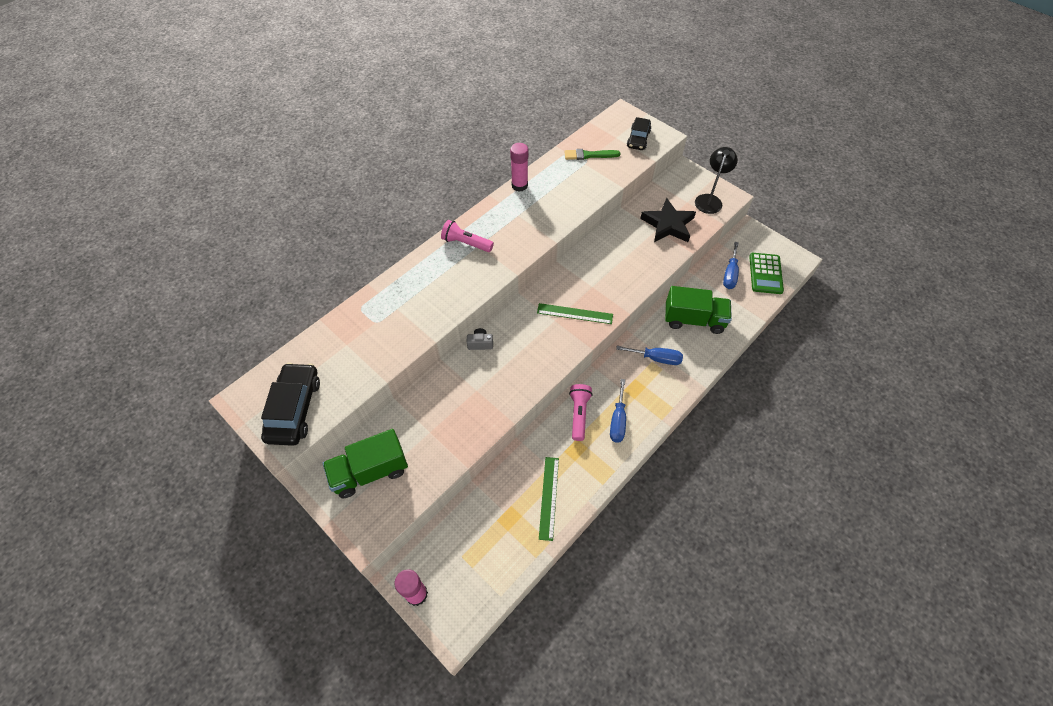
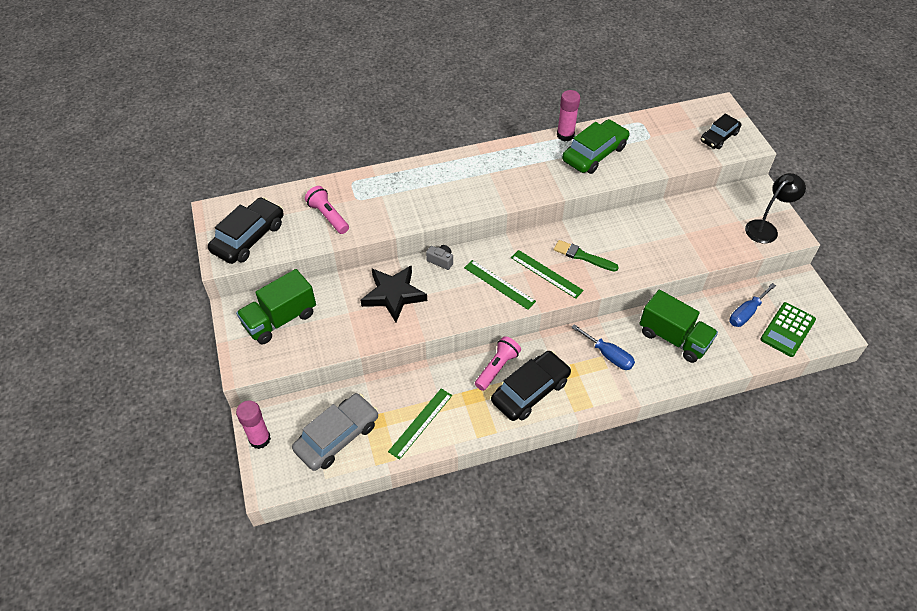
camera: 30 degrees right, 5 degrees down
green truck [323,429,408,498] -> green truck turned 45 degrees counterclockwise [236,269,316,344]
pink flashlight [441,220,494,252] -> pink flashlight moved to [305,186,349,234]
green brush [564,149,621,160] -> green brush moved to [554,240,619,272]
blue screwdriver [610,379,626,443] -> black car [491,351,571,421]
black star [640,198,696,242] -> black star moved to [361,265,427,322]
none -> grey car [292,393,378,471]
none -> green ruler [464,260,536,310]
none -> green car [562,119,630,174]

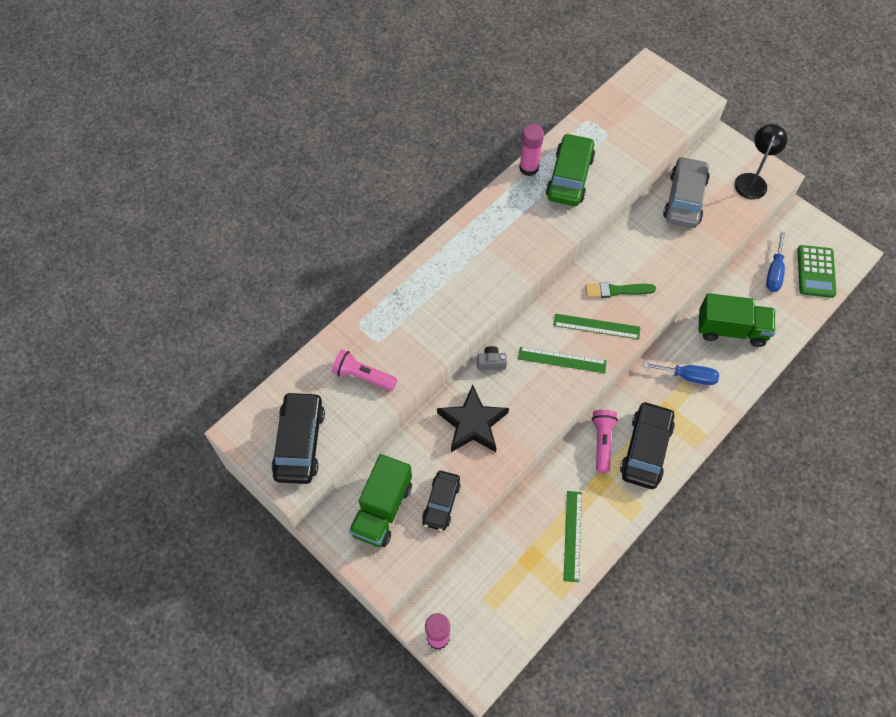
camera: 30 degrees left, 10 degrees up
grey car [292,393,378,471] -> grey car moved to [663,156,710,228]
black car [700,114,742,149] -> black car moved to [422,471,461,531]

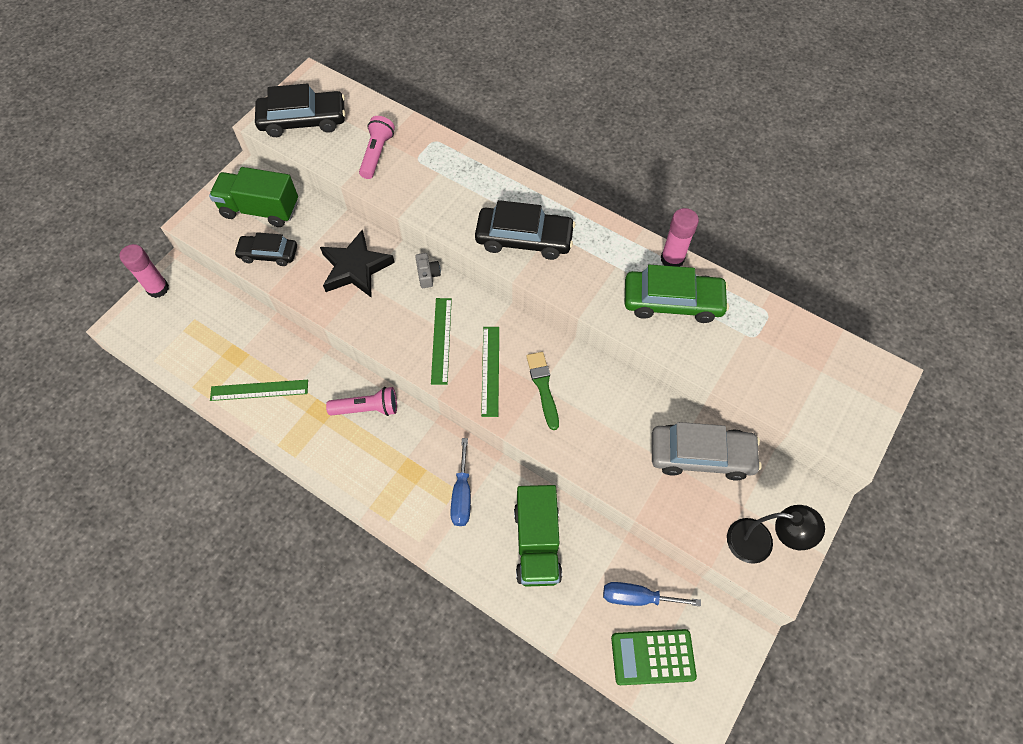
camera: 80 degrees right, 0 degrees up
black car [620,401,675,489] -> black car moved to [475,200,575,260]

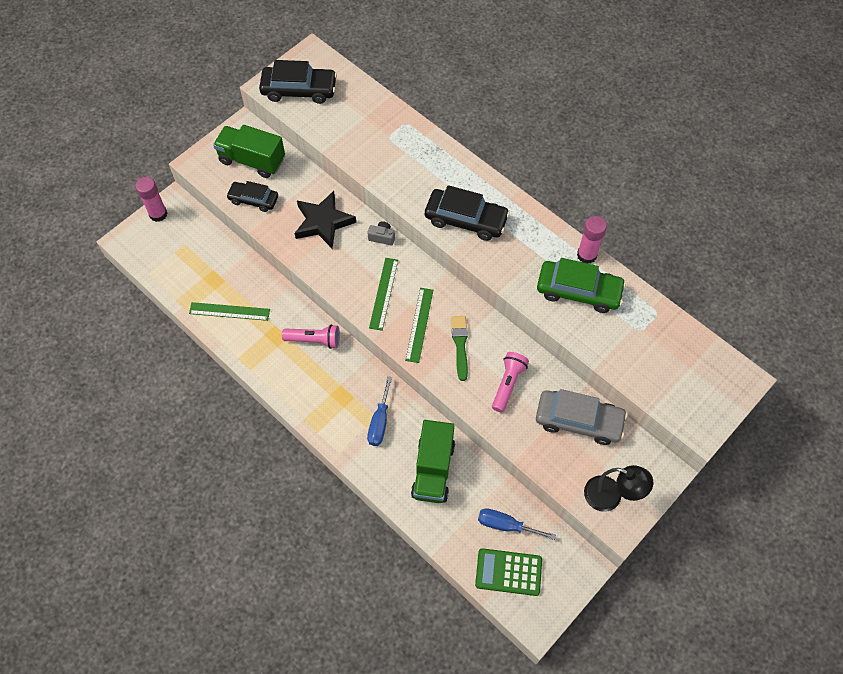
camera: 10 degrees right, 0 degrees up
pink flashlight [359,116,395,179] -> pink flashlight moved to [492,352,529,413]
grey camera [415,253,441,288] -> grey camera turned 75 degrees counterclockwise [367,221,395,245]

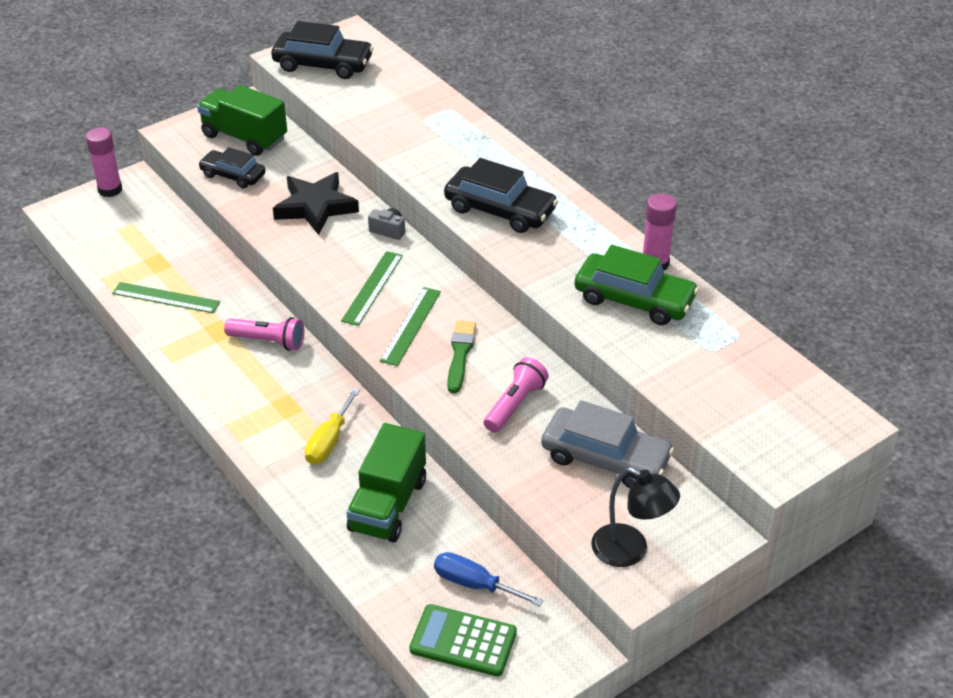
camera: 10 degrees right, 20 degrees down
blue screwdriver [367,376,392,446] -> yellow screwdriver [305,388,360,465]

